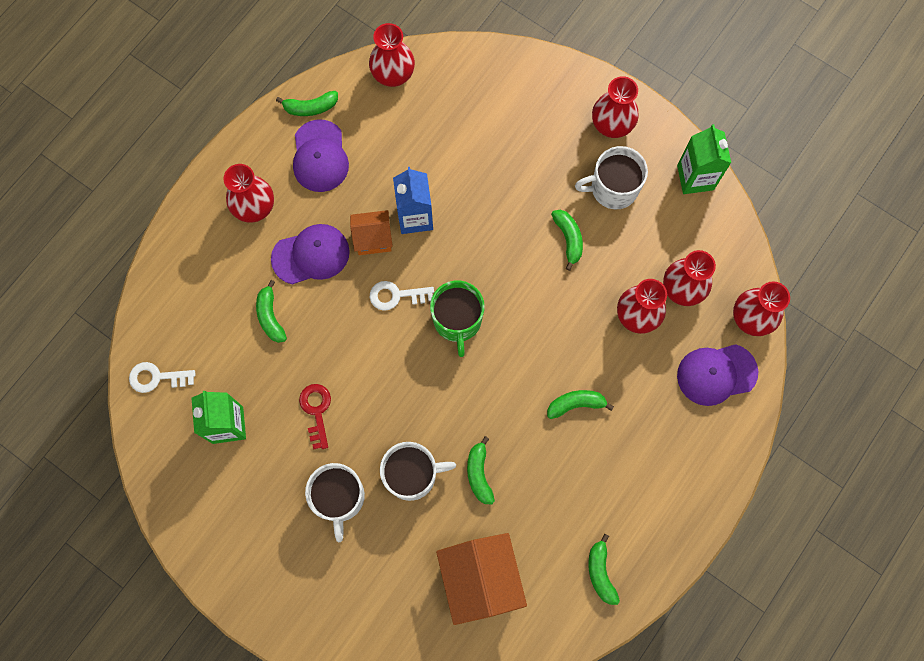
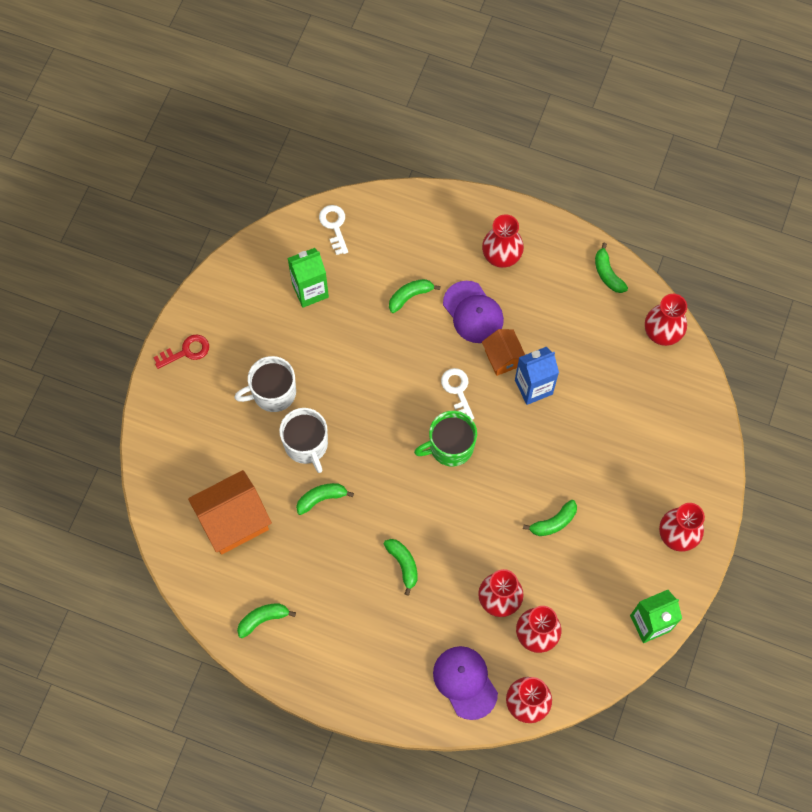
camera: 75 degrees right, 5 degrees down
purple cap [293,120,349,192] -> none
red key [299,384,331,449] -> red key moved to [153,334,209,369]
white mug [575,146,648,209] -> none

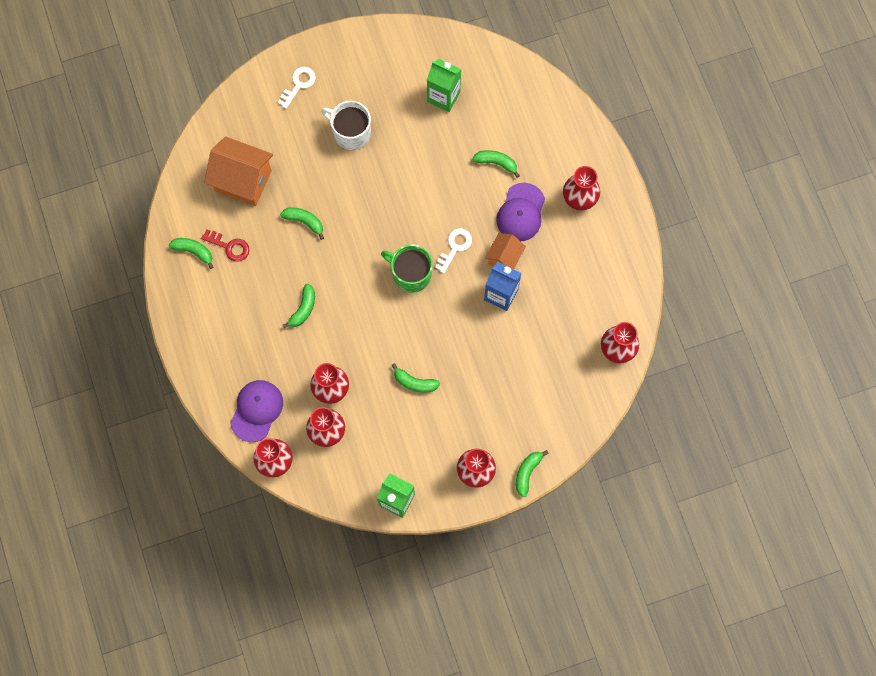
camera: 50 degrees right, 5 degrees up
red key [153,334,209,369] -> red key moved to [201,229,250,262]
white mug [279,408,328,473] -> none
white key [319,205,348,255] -> white key moved to [278,67,316,109]
green banana [595,243,628,293] -> green banana moved to [516,450,549,497]

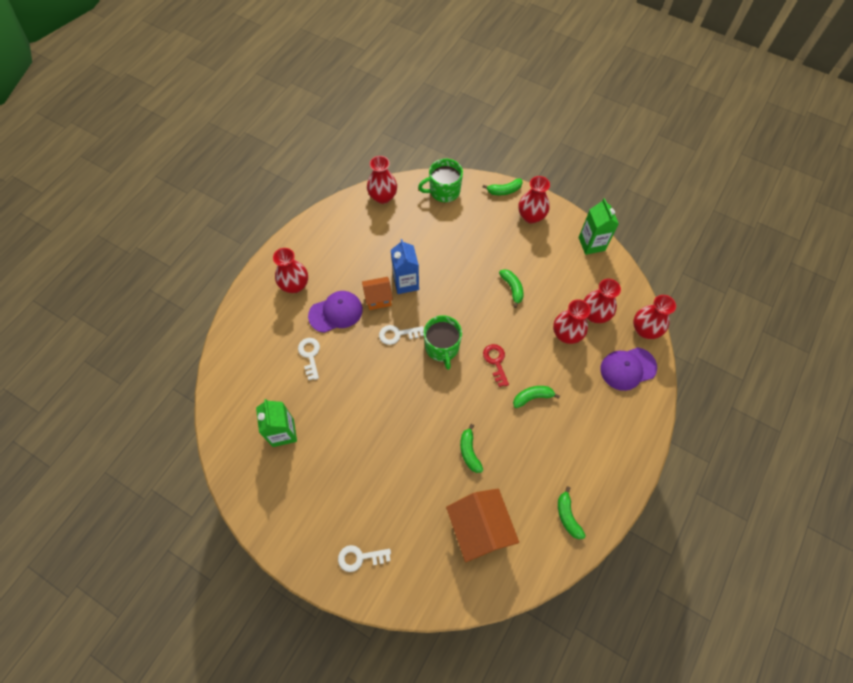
camera: 130 degrees left, 10 degrees down
red key [201,229,250,262] -> red key moved to [483,344,509,387]
white mug [321,101,371,150] -> none
green banana [472,150,520,178] -> white key [298,338,320,380]
none -> green mug [418,159,463,202]

